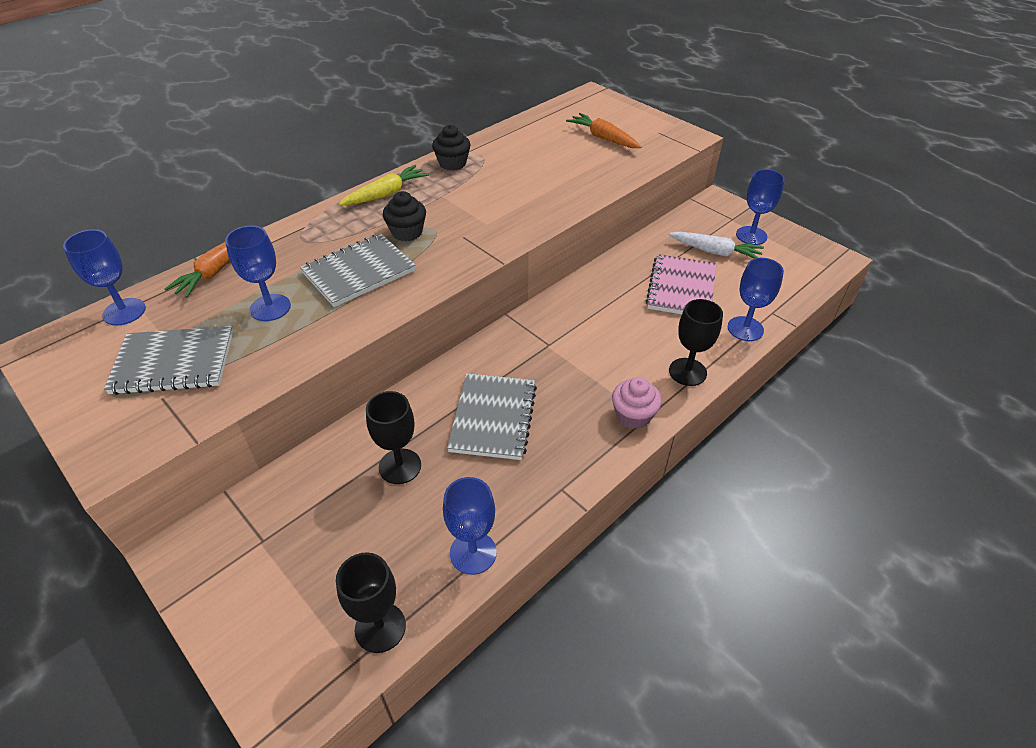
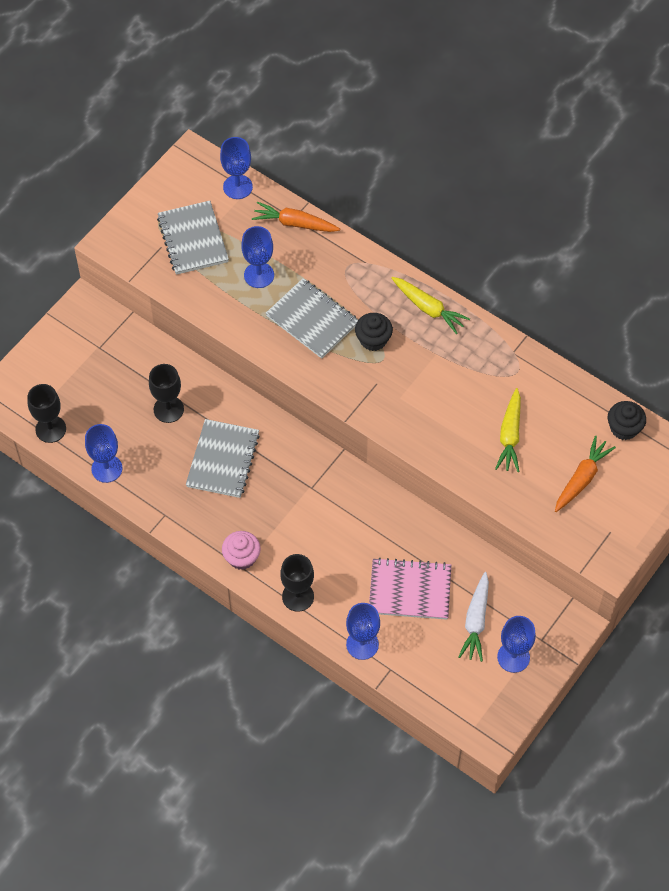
camera: 80 degrees right, 15 degrees up
black cupcake [432,125,471,171] -> black cupcake moved to [608,401,646,440]
grey notebook [447,373,537,460] -> grey notebook turned 75 degrees counterclockwise [186,419,260,498]
none -> yellow carrot [495,388,521,472]

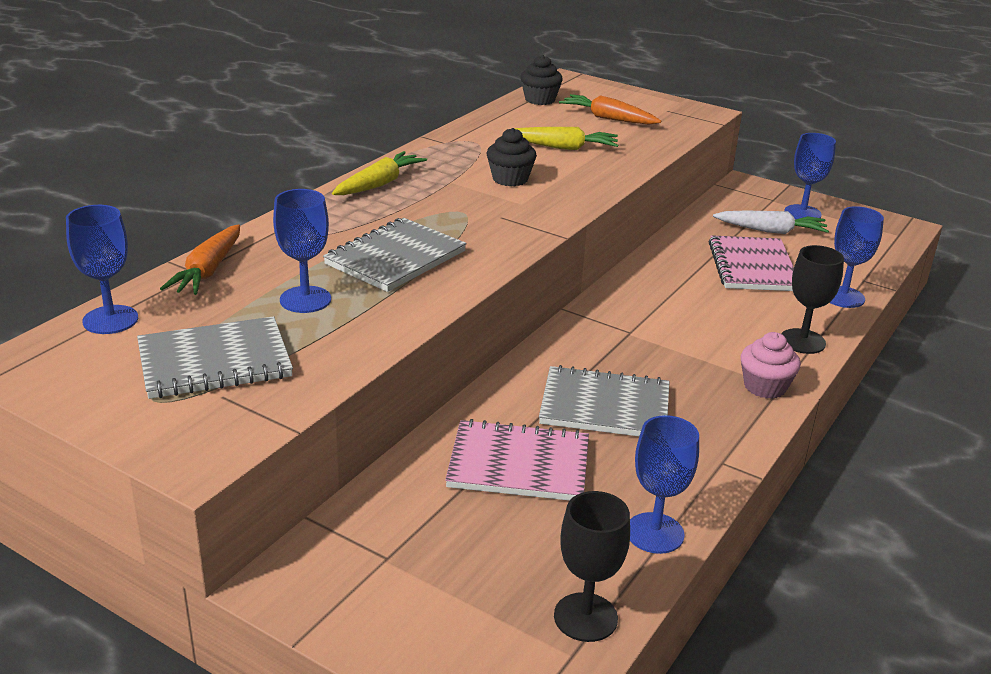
camera: 95 degrees left, 30 degrees down
black goblet [149,364,184,423] -> pink notebook [445,419,589,501]
black cupcake [355,313,393,351] -> black cupcake moved to [487,128,537,186]

